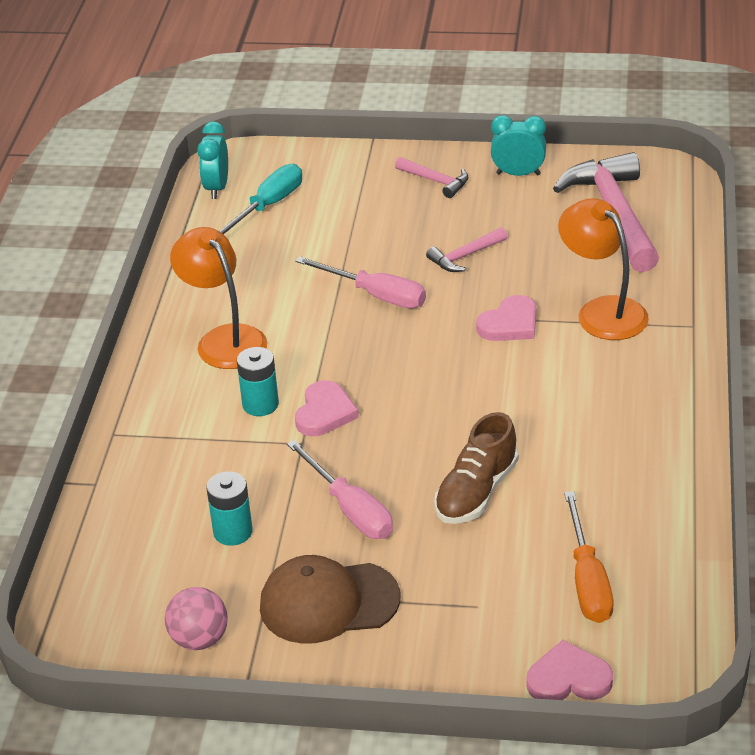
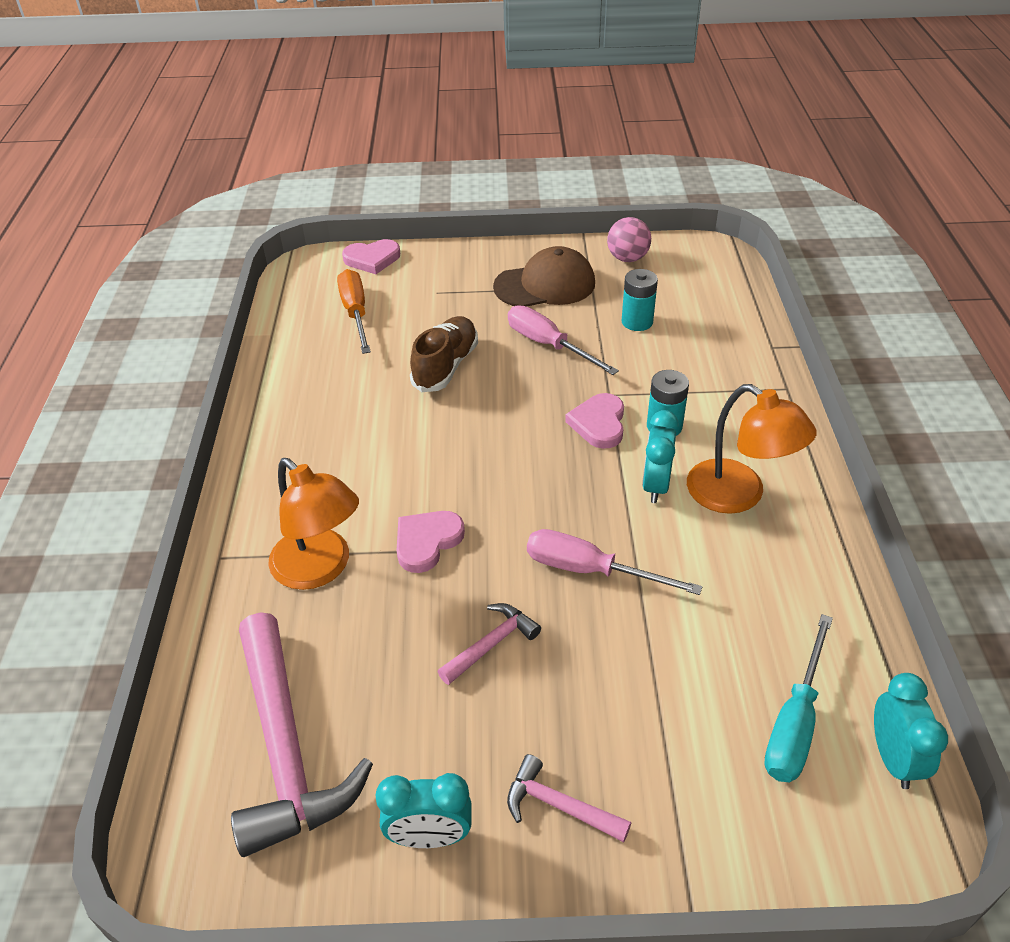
camera: 170 degrees right, 5 degrees up
none -> turquoise clock [642,410,679,503]

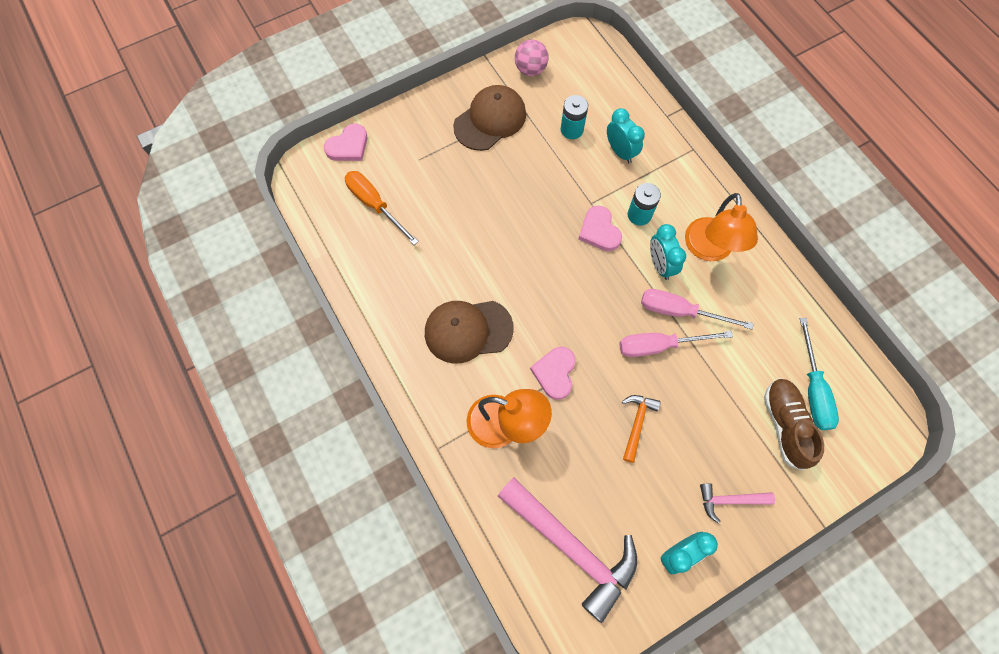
camera: 30 degrees left, 25 degrees up
brown shoe [410,316,478,392] -> brown shoe moved to [764,378,824,470]
pink hammer [437,603,541,685] -> orange hammer [622,395,661,463]
pink screwdriver [508,305,619,375] -> pink screwdriver moved to [641,289,754,329]
orange lamp [687,384,817,514] -> orange lamp turned 75 degrees clockwise [685,193,758,261]
turquoise clock [874,673,948,789] -> turquoise clock moved to [607,108,645,163]
none -> brown cap [425,301,514,363]

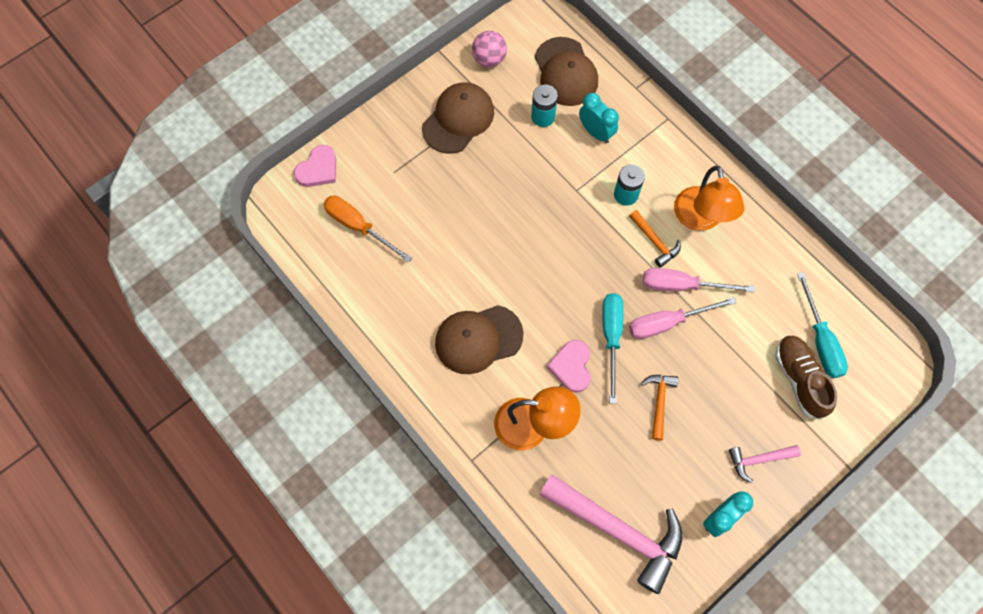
camera: 10 degrees left, 0 degrees up
pink heart [579,206,622,251] -> none
turquoise clock [650,224,686,280] -> orange hammer [629,210,681,268]
none -> brown cap [535,37,598,106]
none -> turquoise screwdriver [602,293,624,404]

